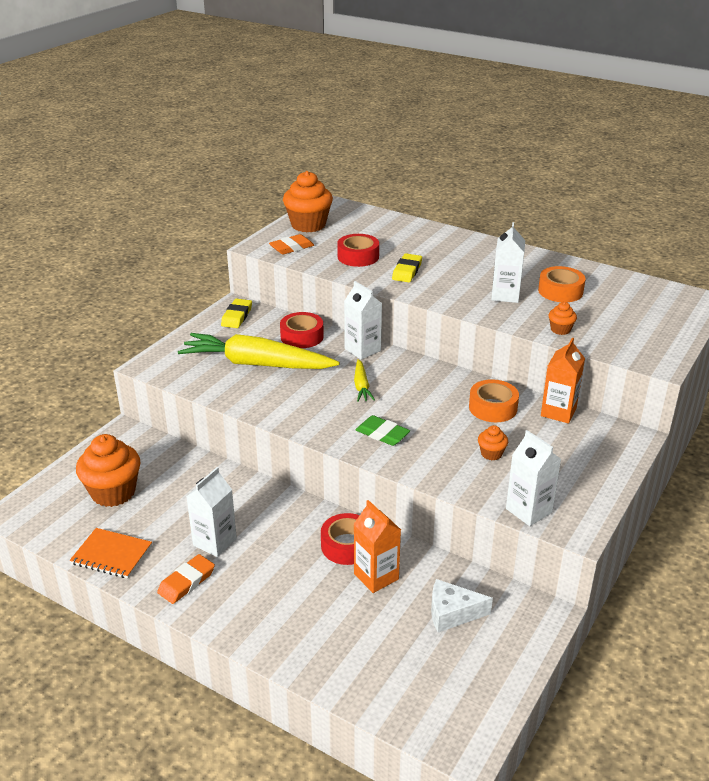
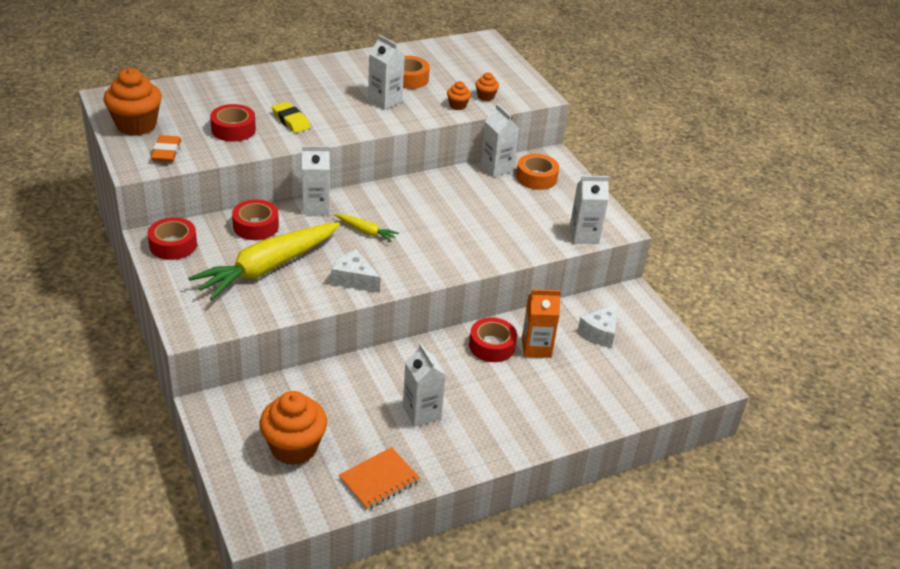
camera: 60 degrees left, 5 degrees up
orange eraser [157,554,215,604] -> none
yellow eraser [221,299,252,328] -> red tape [148,217,197,260]
green eraser [356,415,410,446] -> none
orange tape [469,379,519,422] -> orange tape moved to [516,154,559,190]
orange cupcake [478,425,508,460] -> orange cupcake moved to [475,72,499,101]
orange carton [541,338,585,424] -> white carton [480,104,519,177]
none -> white cheese [331,249,381,293]

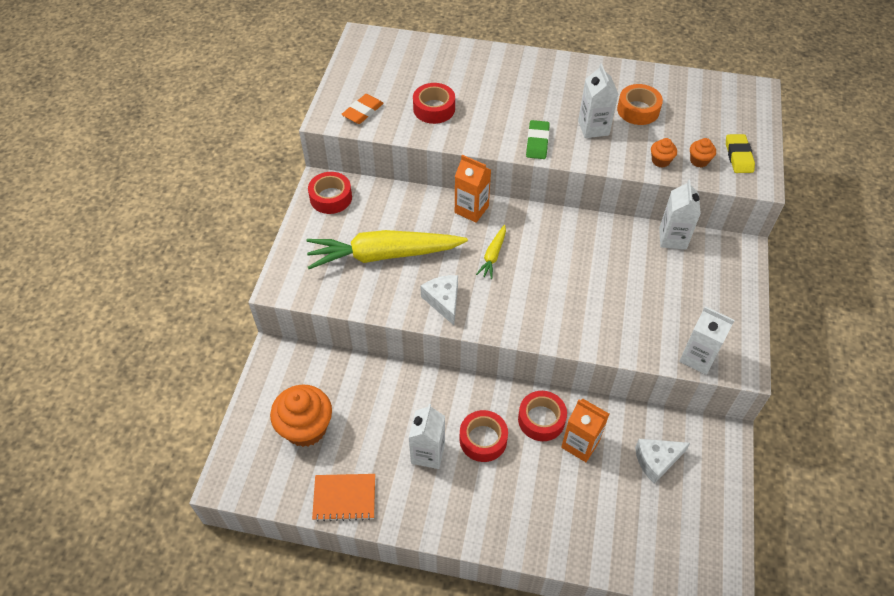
camera: 40 degrees right, 15 degrees up
orange cupcake [104,68,162,136] -> none
red tape [232,199,279,240] -> red tape moved to [460,410,508,462]
yellow eraser [272,102,311,133] -> yellow eraser moved to [726,134,755,173]
white carton [302,146,330,215] -> orange carton [455,155,491,223]
yellow carrot [334,214,399,242] -> yellow carrot turned 45 degrees clockwise [476,225,506,279]
orange tape [516,154,559,190] -> none
none -> green eraser [526,120,550,159]

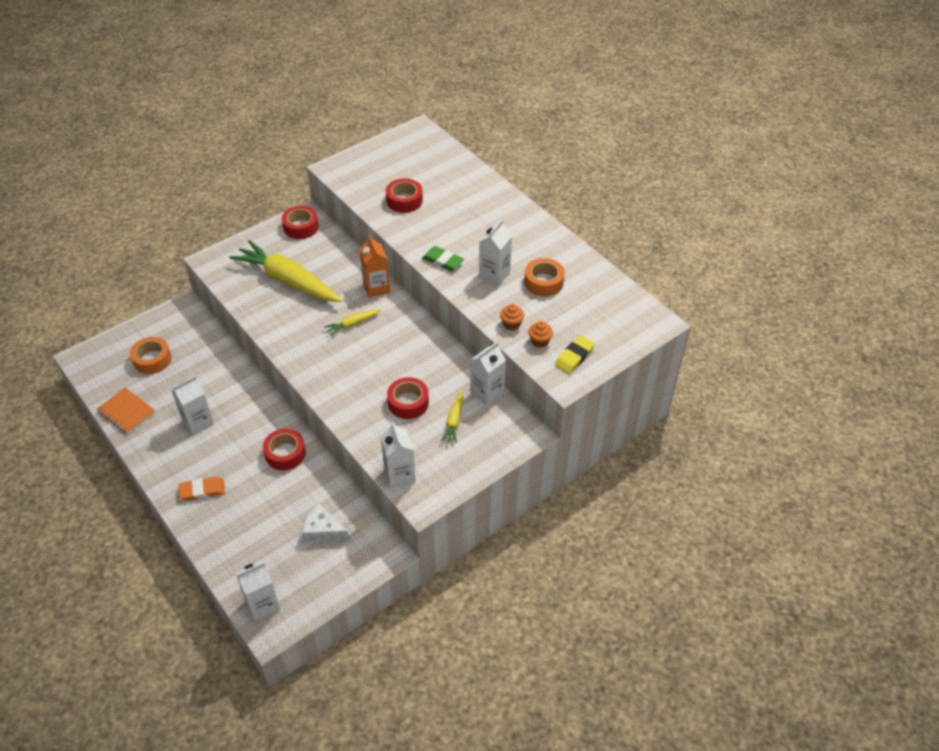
camera: 40 degrees right, 5 degrees down
orange cupcake [270,385,332,447] -> orange tape [130,337,172,374]
orange eraser [341,94,384,124] -> orange eraser moved to [179,477,225,501]
white cheese [421,275,458,325] -> none
red tape [460,410,508,462] -> red tape moved to [387,377,429,419]
green eraser [526,120,550,159] -> green eraser turned 75 degrees clockwise [422,246,464,271]
orange carton [561,399,609,462] -> none
none -> white carton [236,561,280,621]
none -> yellow carrot [441,391,463,443]

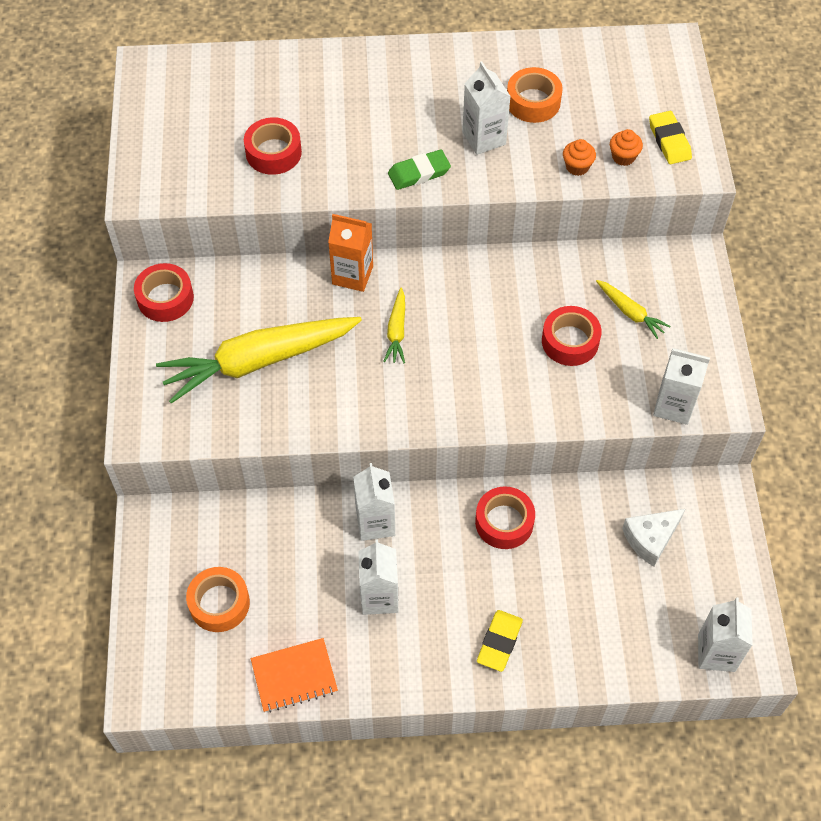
camera: 55 degrees left, 10 degrees up
orange eraser [179,477,225,501] -> yellow eraser [477,610,523,672]
white carton [470,342,506,406] -> white carton moved to [353,463,395,541]

